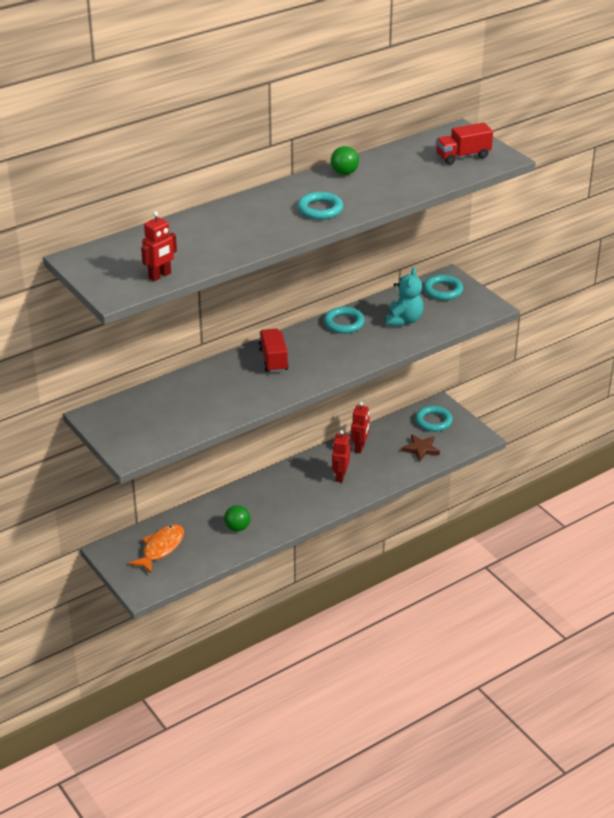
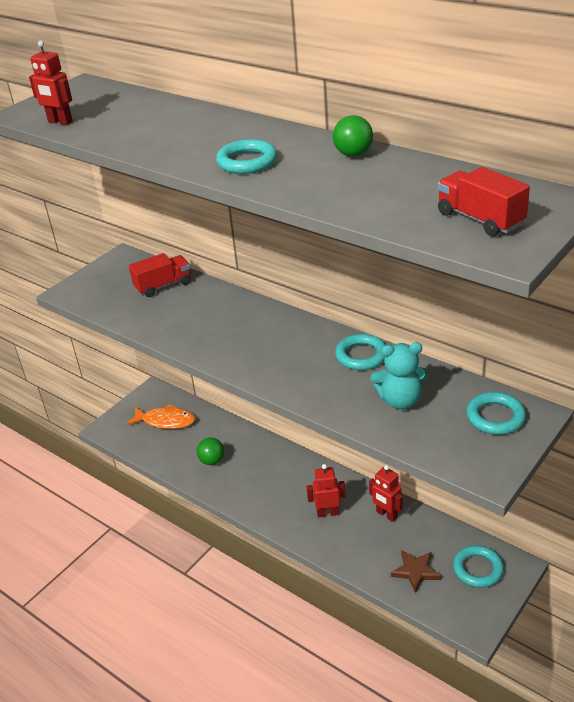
camera: 75 degrees right, 0 degrees up
red truck [258,328,289,373] -> red truck moved to [129,253,191,297]
red robot [351,402,370,453] -> red robot turned 45 degrees clockwise [369,465,403,522]

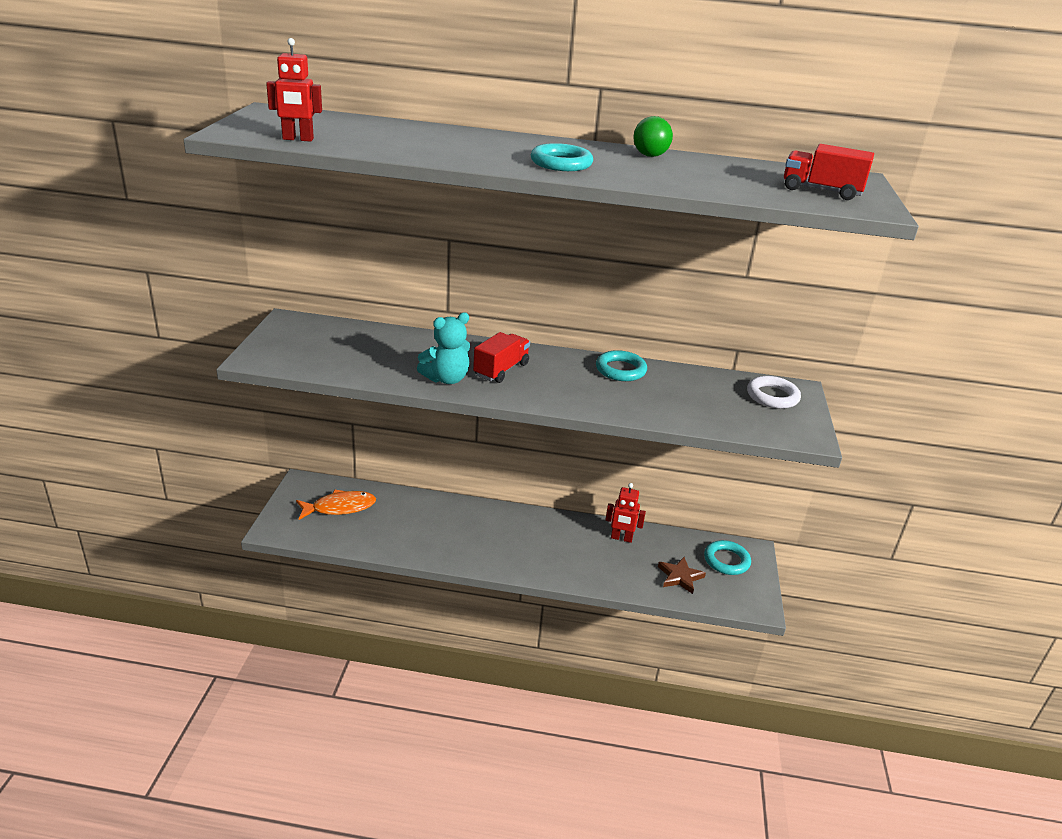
camera: 35 degrees left, 5 degrees down
red truck [129,253,191,297] -> red truck moved to [473,332,530,383]
green ball [197,438,224,465] -> none
red robot [306,464,346,518] -> none
turquoise teddy bear [370,342,428,409] -> turquoise teddy bear moved to [417,313,470,384]
turquoise ring [466,392,526,435] -> white ring [747,376,801,409]

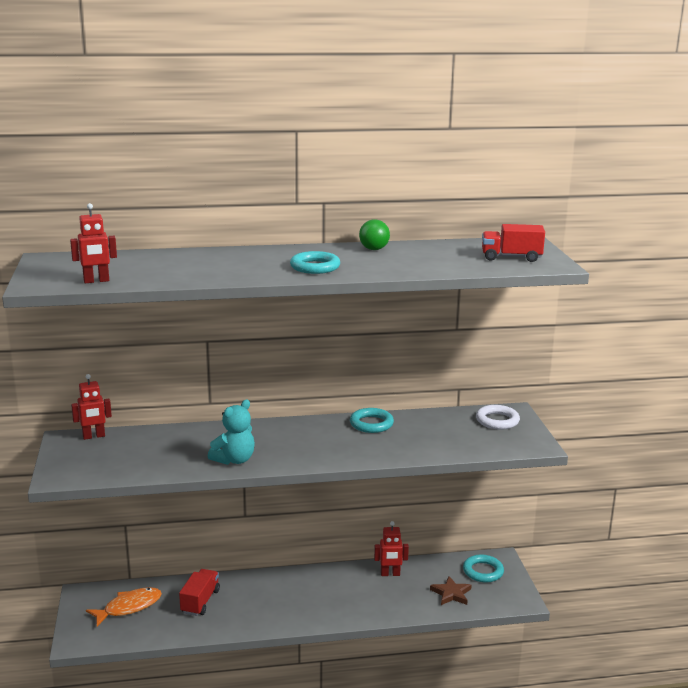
camera: 15 degrees left, 10 degrees down
red truck [473,332,530,383] -> red truck moved to [179,569,220,616]
none -> red robot [71,374,112,440]

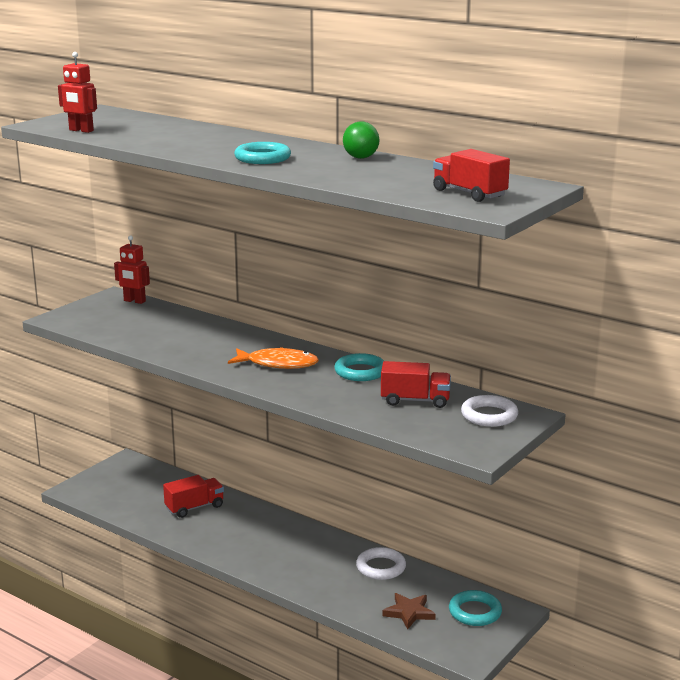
camera: 45 degrees right, 0 degrees up
orange fish [86,587,162,626] -> orange fish moved to [228,347,319,369]
turquoise teddy bear [208,399,255,465] -> none
red robot [374,521,409,576] -> white ring [356,547,406,580]
none -> red truck [381,361,451,408]

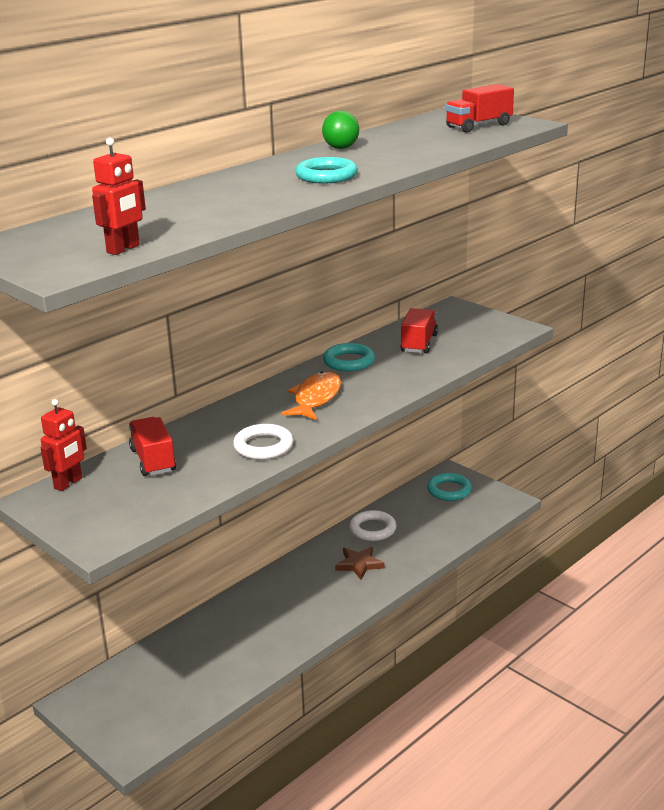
camera: 80 degrees left, 5 degrees up
red truck [163,475,224,518] -> red truck moved to [129,417,176,476]
brown star [382,593,436,629] -> brown star moved to [335,546,385,580]
white ring [461,395,518,427] -> white ring moved to [233,424,294,460]

